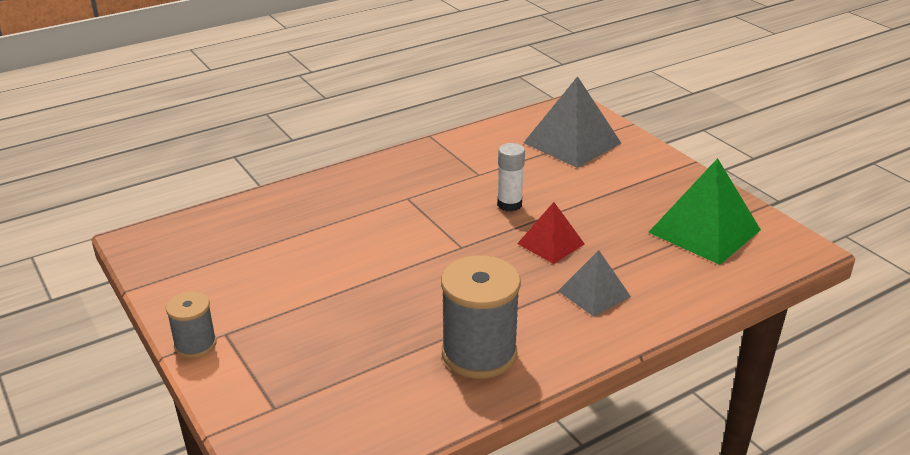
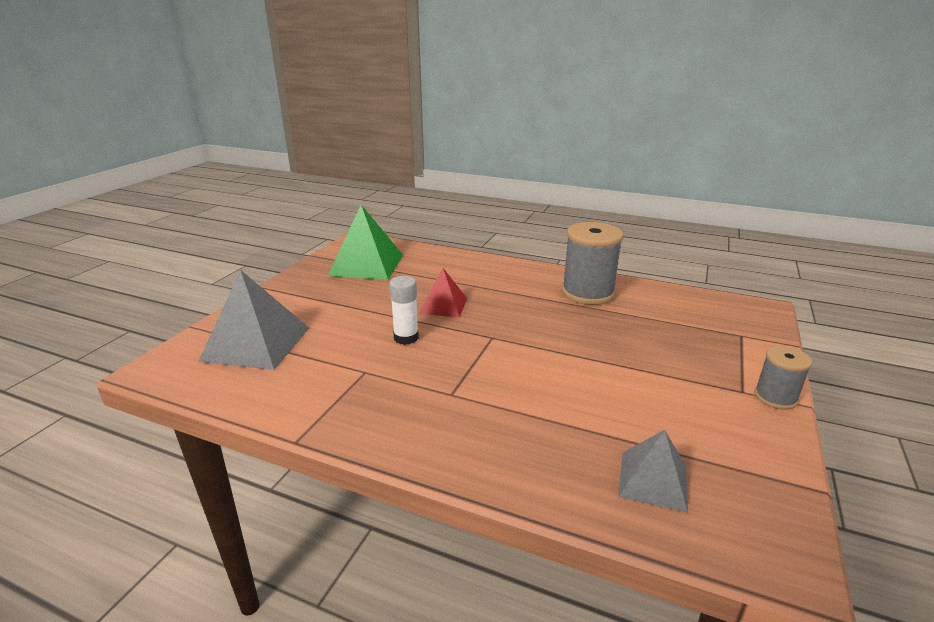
camera: 125 degrees left, 5 degrees down
grey pyramid [558,250,631,317] -> grey pyramid moved to [618,430,688,513]

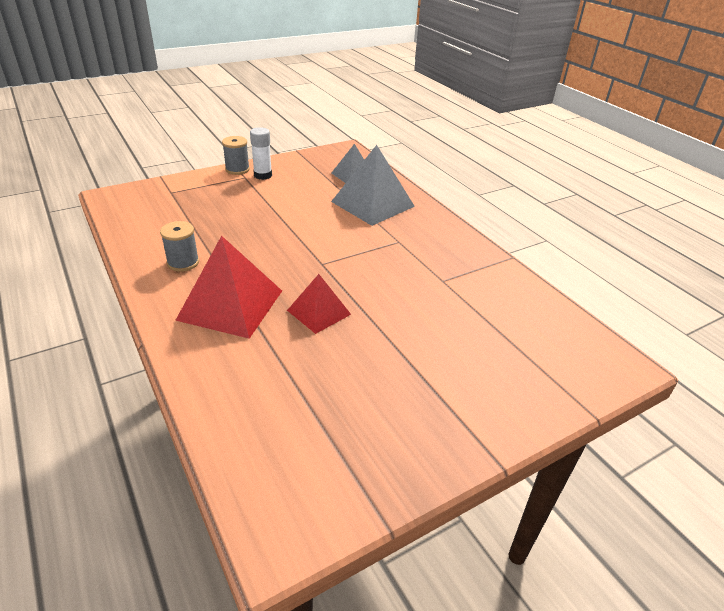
camera: 145 degrees left, 10 degrees up
grey pyramid [198,270,309,370] -> grey pyramid moved to [331,145,415,226]
green pyramid [328,205,403,280] -> none
white glue stick [389,276,419,345] -> white glue stick moved to [250,127,272,180]
grey spool [562,222,624,305] -> grey spool [160,221,199,272], size x0.56
none -> red pyramid [175,236,282,339]

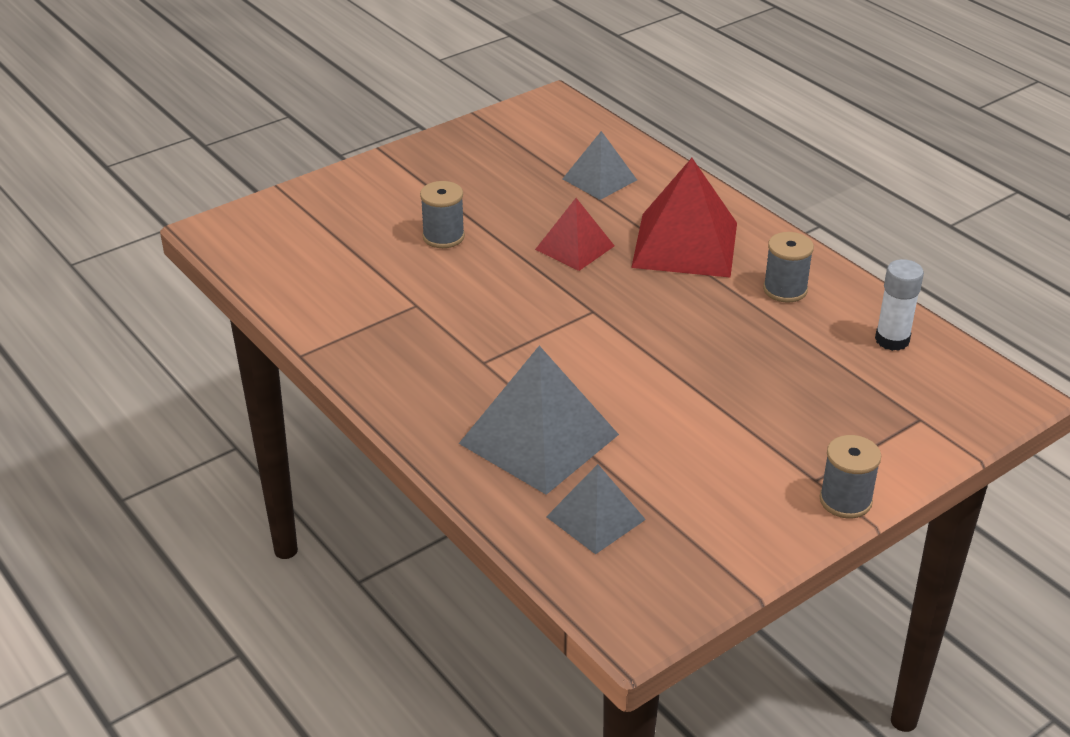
camera: 175 degrees right, 0 degrees up
white glue stick [250,127,272,180] -> white glue stick moved to [875,259,924,351]
none -> grey spool [420,181,465,248]
none -> grey pyramid [563,131,637,200]

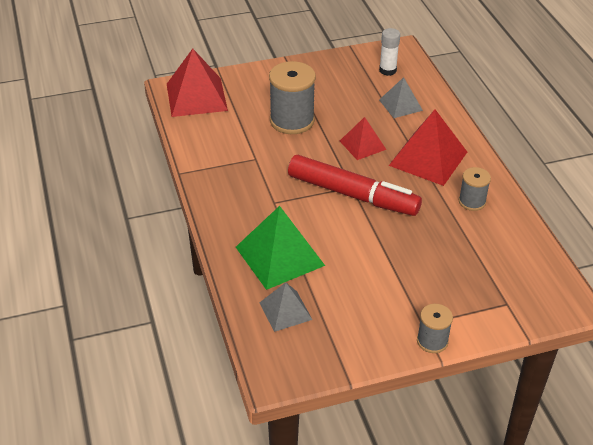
camera: 20 degrees right, 5 degrees up
grey spool [420,181,465,248] -> grey spool [269,61,316,134], size x1.80
grey pyramid [459,346,619,495] -> green pyramid [236,206,325,290]
white glue stick [875,259,924,351] -> white glue stick moved to [379,28,400,76]
none -> red pyramid [167,49,228,117]
none -> red marker [288,155,422,216]

